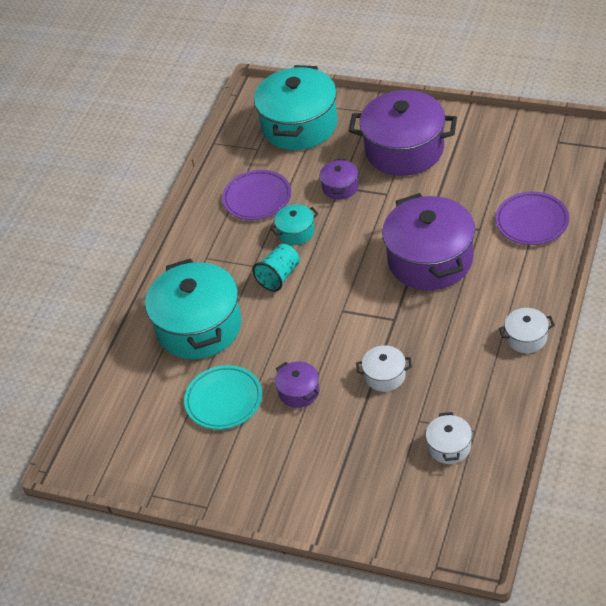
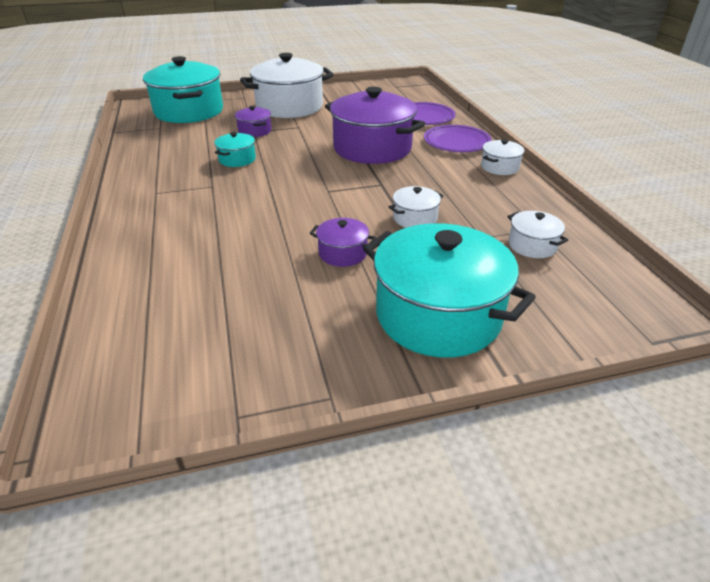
camera: 40 degrees left, 10 degrees down
turquoise pot [145,258,241,359] -> turquoise pot moved to [363,223,536,358]
turquoise plate [184,365,262,429] -> none
purple plate [222,170,291,220] -> purple plate moved to [424,125,491,152]
turquoise cup [252,244,300,291] -> none
purple pot [349,90,457,176] -> white pot [240,53,334,118]

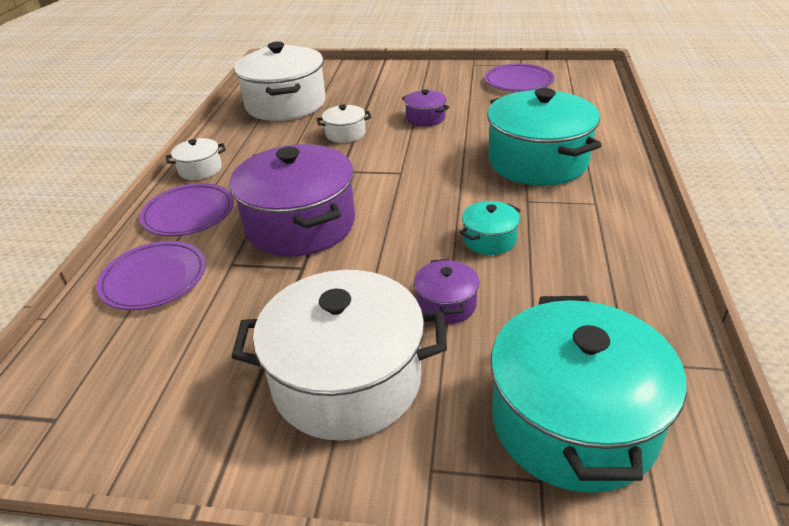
camera: 155 degrees left, 0 degrees up
turquoise pot [363,223,536,358] -> turquoise pot moved to [487,88,602,186]
white pot [508,211,568,258] -> white pot [234,42,326,121], size x2.21
none -> purple plate [484,64,554,92]

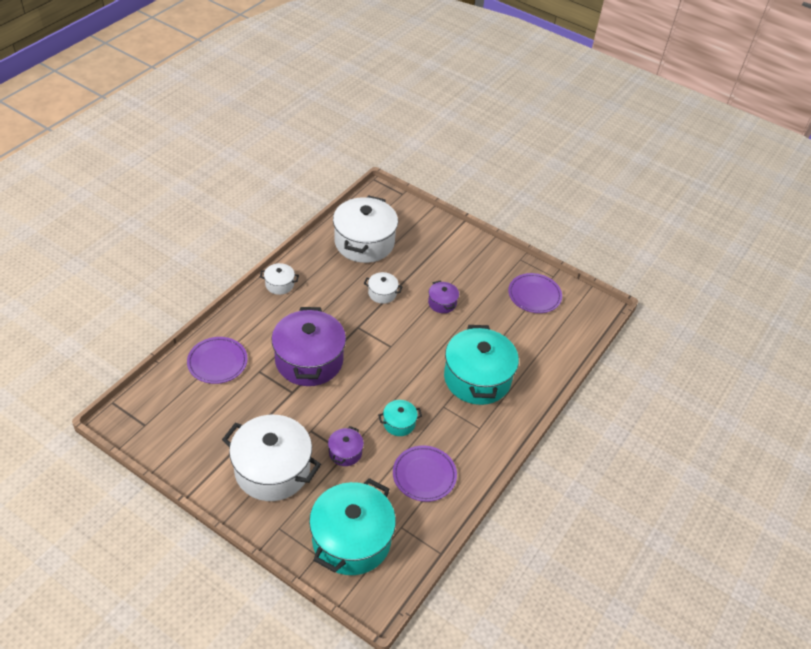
camera: 20 degrees right, 10 degrees up
purple plate [139,183,234,236] -> purple plate moved to [393,445,457,502]

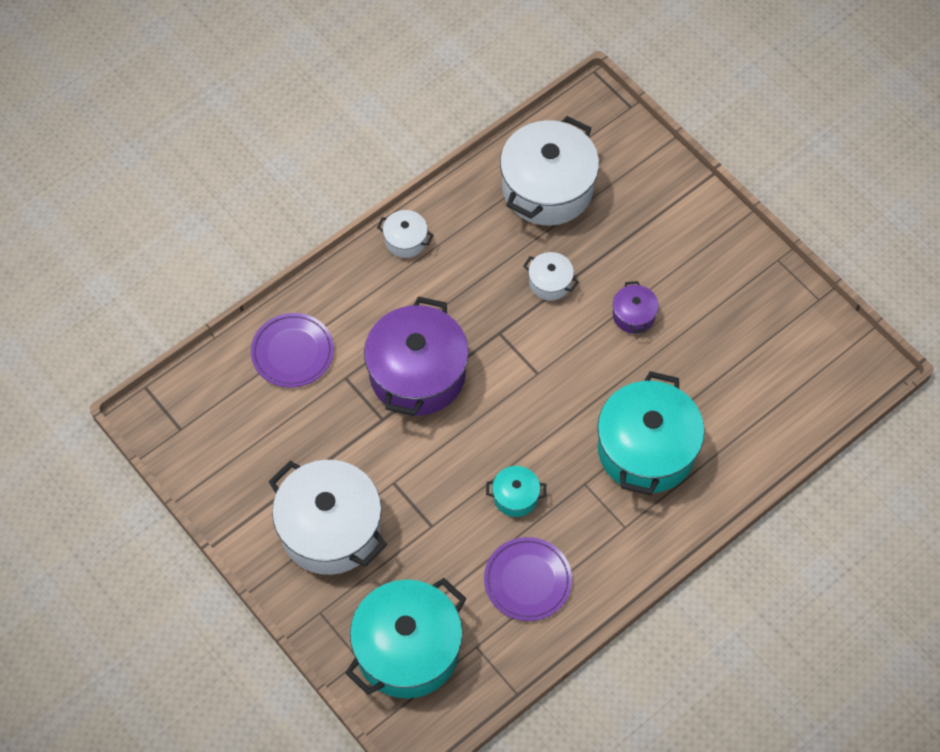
camera: 20 degrees right, 15 degrees up
purple pot [328,426,364,466] -> none
purple plate [508,273,562,313] -> none

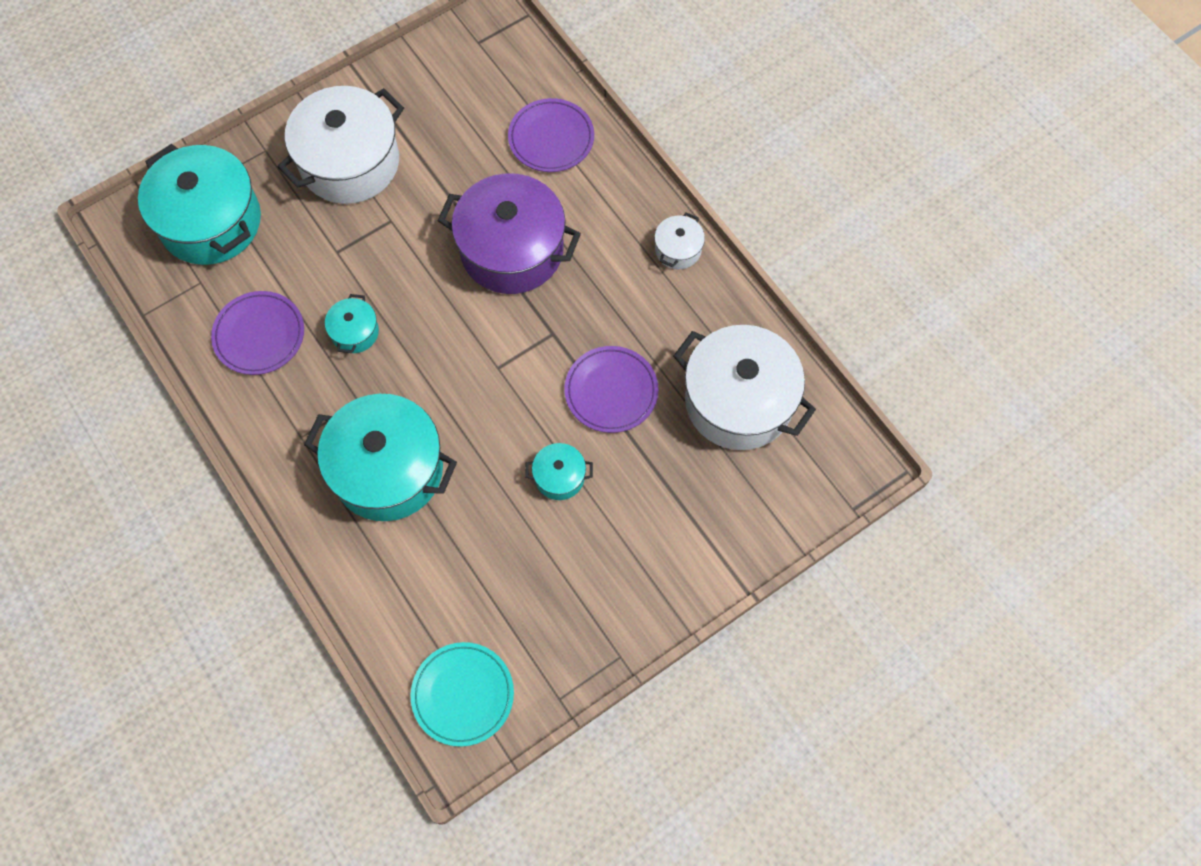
camera: 95 degrees right, 5 degrees up
white pot [524,252,579,301] -> purple plate [564,346,659,433]
purple pot [613,281,659,334] -> turquoise pot [525,443,593,500]
none -> turquoise plate [411,642,514,747]

